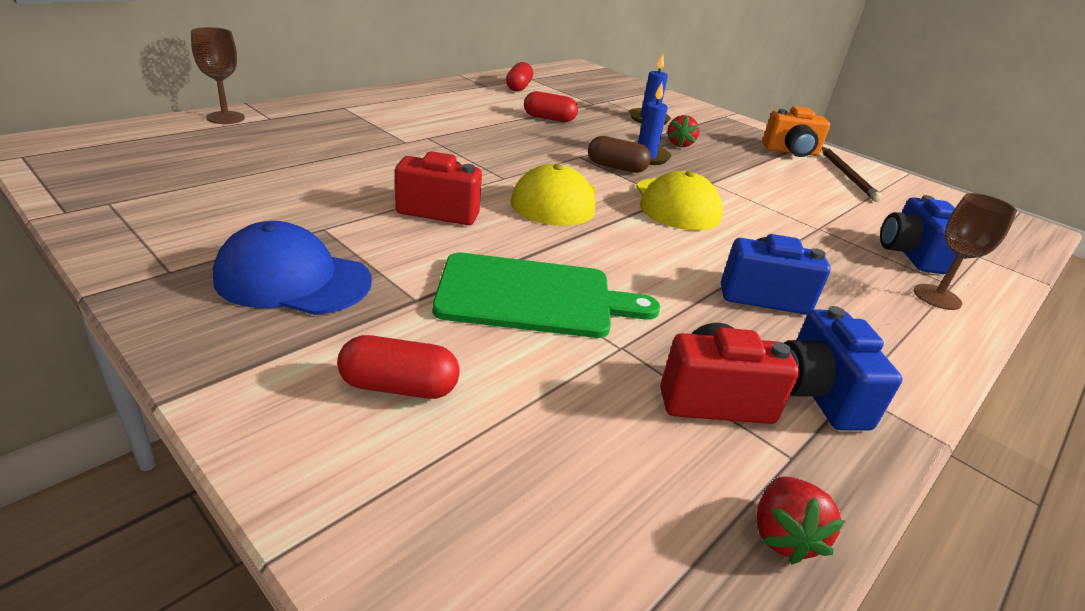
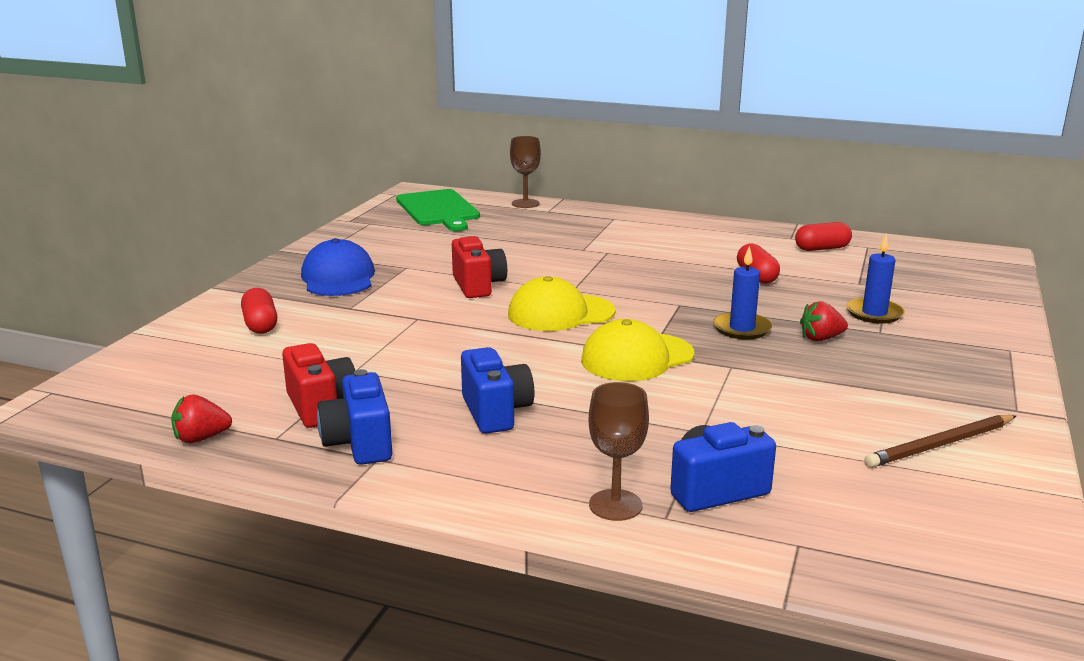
camera: 70 degrees right, 10 degrees down
green cutting board [432,252,660,338] -> green cutting board moved to [396,189,480,231]
brown capsule [588,136,651,173] -> none
orange camera [762,106,830,157] -> none
blue camera [784,306,902,431] -> blue camera turned 75 degrees counterclockwise [317,369,392,465]

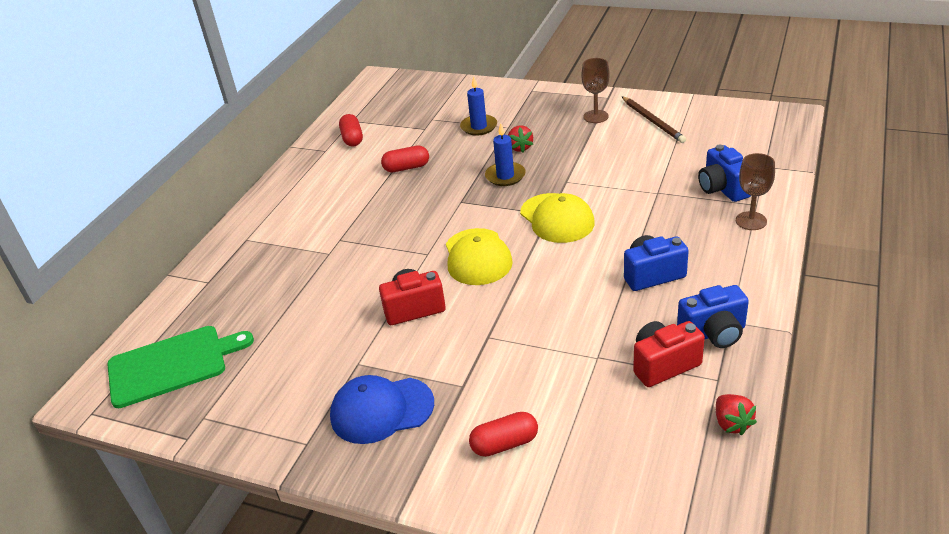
camera: 85 degrees left, 15 degrees up
brown goblet [510,136,541,208] -> brown goblet moved to [581,58,610,123]

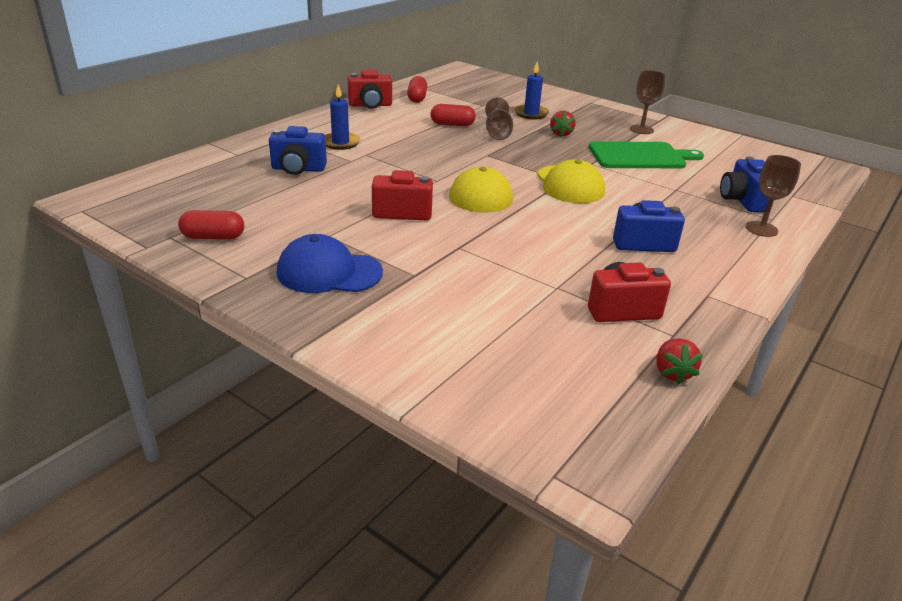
camera: 10 degrees right, 5 degrees down
green cutting board [107,326,254,408] -> green cutting board moved to [589,141,704,168]
red capsule [469,412,538,457] -> red capsule moved to [178,210,244,239]
blue candle [485,123,526,186] -> blue candle moved to [325,84,360,150]
brown pencil [622,96,686,143] -> none
blue camera [677,285,749,348] -> blue camera moved to [269,126,327,175]
none -> red camera [348,70,392,109]
none -> brown goblet [485,97,513,140]

